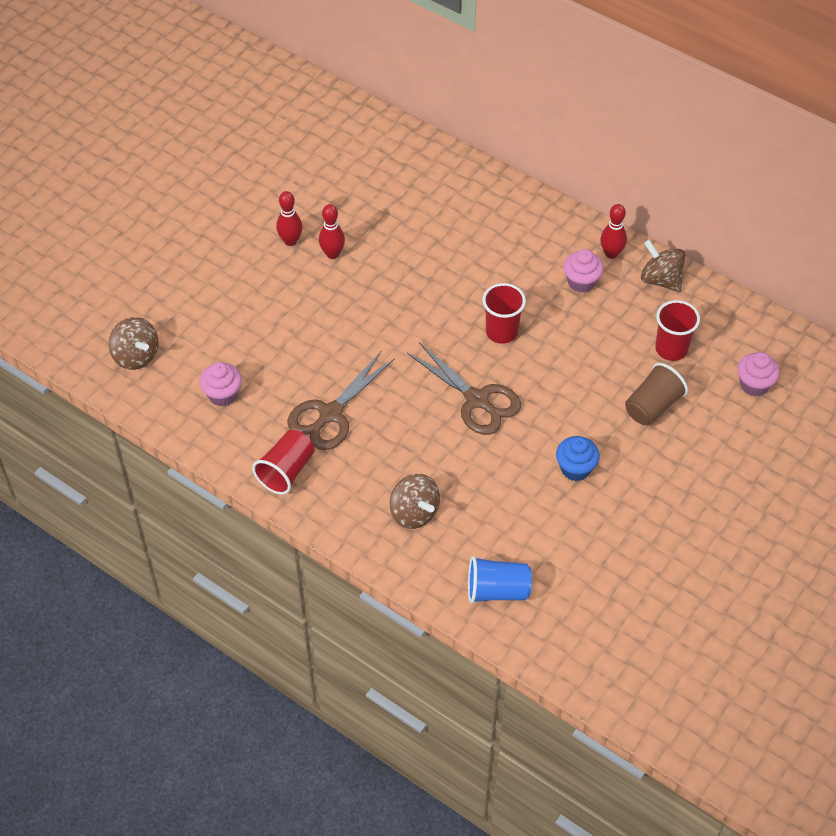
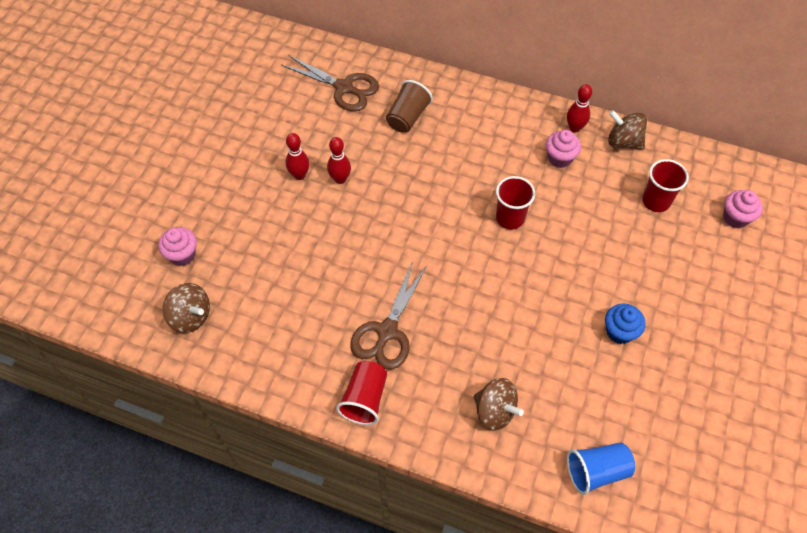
camera: 15 degrees left, 5 degrees up
pink cupcake [199,362,242,406] -> pink cupcake moved to [158,227,197,266]
brown scissors [407,342,521,435] -> brown scissors moved to [281,55,379,111]
brown cup [625,363,688,426] -> brown cup moved to [386,80,433,133]

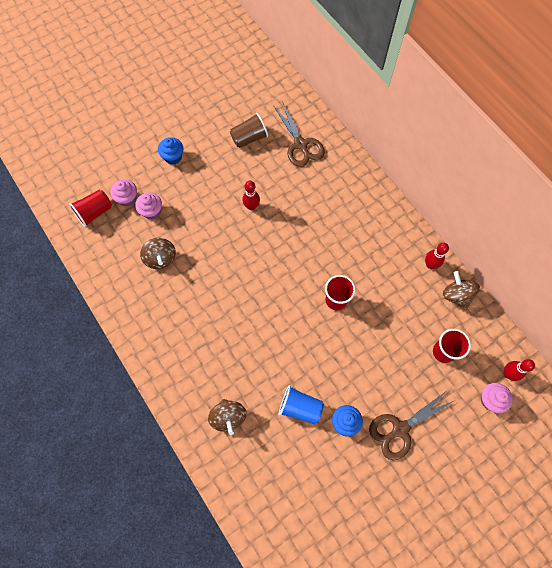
camera: 35 degrees right, 10 degrees up
brown spinning top [163,283,210,333] -> brown spinning top moved to [140,238,176,269]
red bowling pin [286,133,309,180] -> red bowling pin moved to [504,359,535,381]
red cup [336,361,387,425] -> red cup moved to [69,190,112,227]
brown scissors [350,261,427,369] -> brown scissors moved to [369,389,454,460]
brown cup [386,80,433,133] -> brown cup moved to [230,113,268,148]
pink cupcake [546,130,581,168] -> pink cupcake moved to [135,192,162,220]
blue cup [567,442,635,495] -> blue cup moved to [279,385,324,425]
none -> blue cupcake [158,137,183,164]

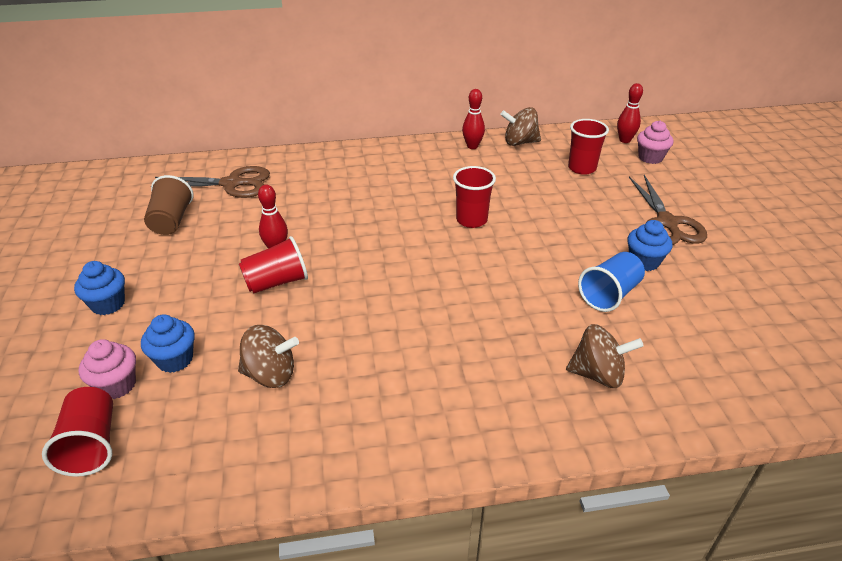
camera: 65 degrees left, 30 degrees down
pink cupcake [135,192,162,220] -> blue cupcake [141,315,195,373]
none -> red cup [239,236,308,294]

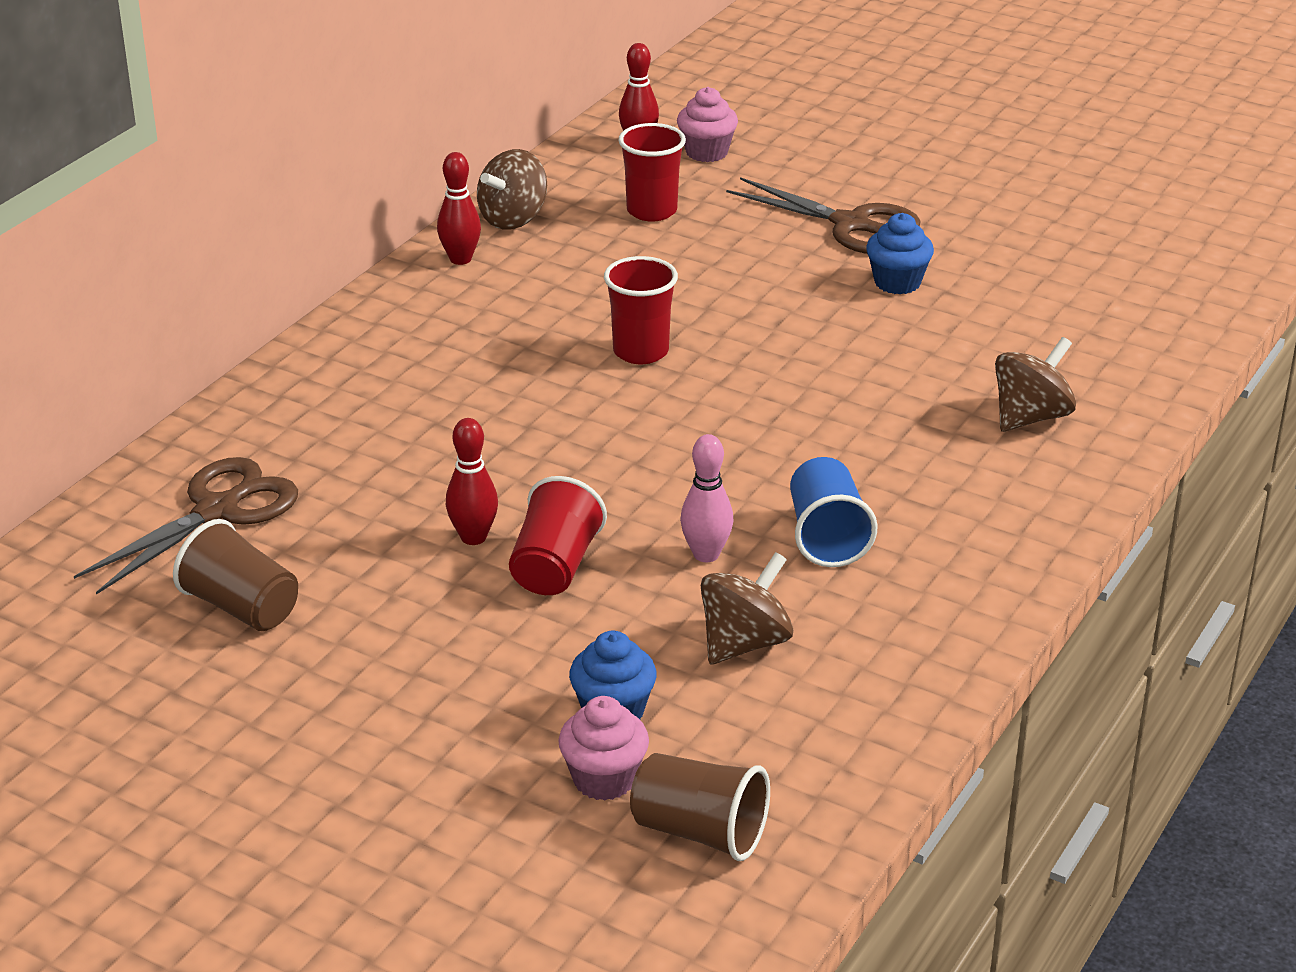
camera: 50 degrees left, 5 degrees down
red cup [42,387,113,477] -> brown cup [630,753,770,861]
blue cupcake [74,261,125,315] -> none
blue cup [578,252,645,312] -> blue cup moved to [790,457,878,567]
none -> pink bowling pin [680,434,733,562]

